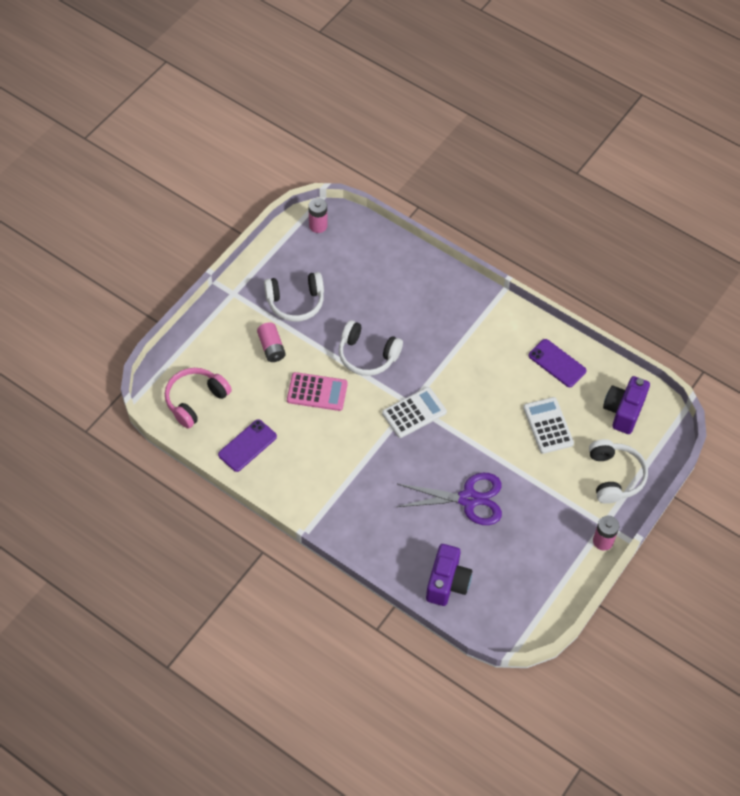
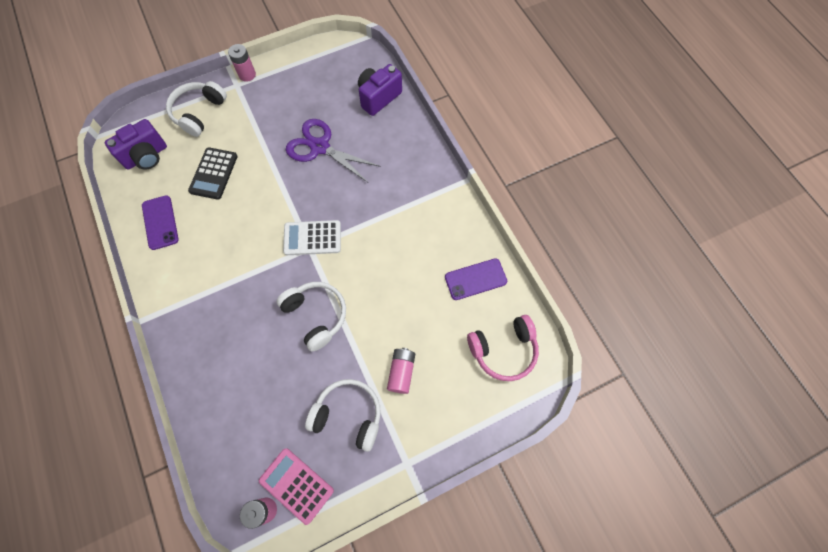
camera: 150 degrees left, 10 degrees up
pink calculator [287,372,348,411] -> pink calculator moved to [259,448,334,525]
white calculator [523,397,574,454] -> black calculator [188,147,238,200]

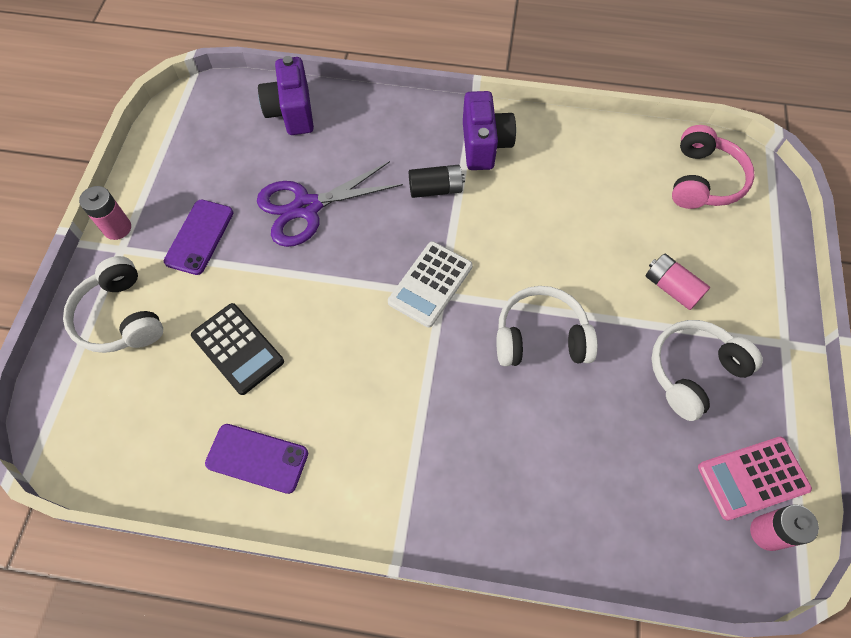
camera: 55 degrees left, 5 degrees down
purple camera [105,119,167,170] -> purple camera moved to [463,91,516,170]
purple phone [445,258,507,300] -> purple phone moved to [164,199,233,275]
none -> black battery [409,165,465,198]

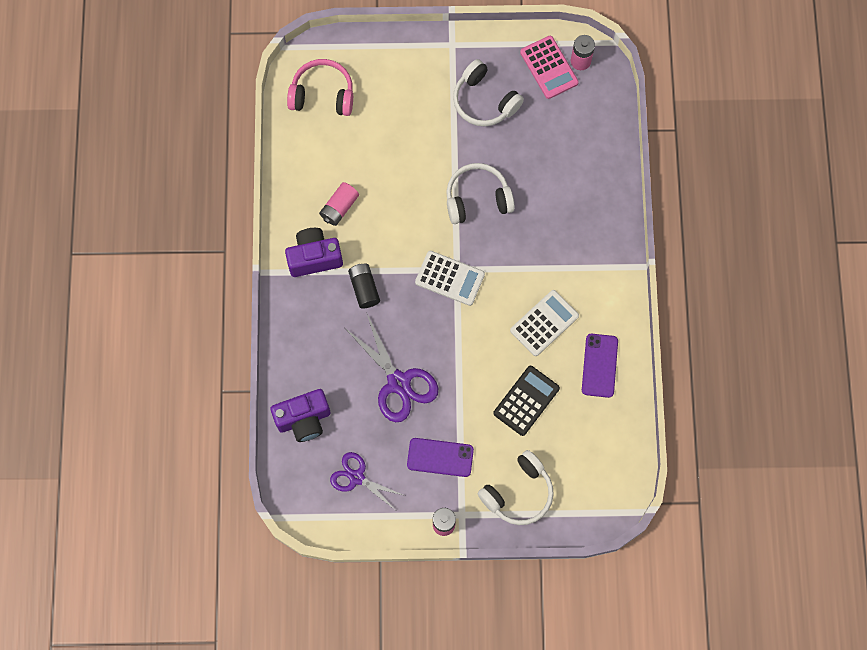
camera: 100 degrees left, 10 degrees up
white headphones [497,286,598,366] -> white headphones turned 90 degrees clockwise [446,163,515,224]
pink battery [646,254,710,310] -> pink battery moved to [319,182,359,226]
none -> purple scissors [330,452,405,509]
none -> white calculator [510,290,579,356]

